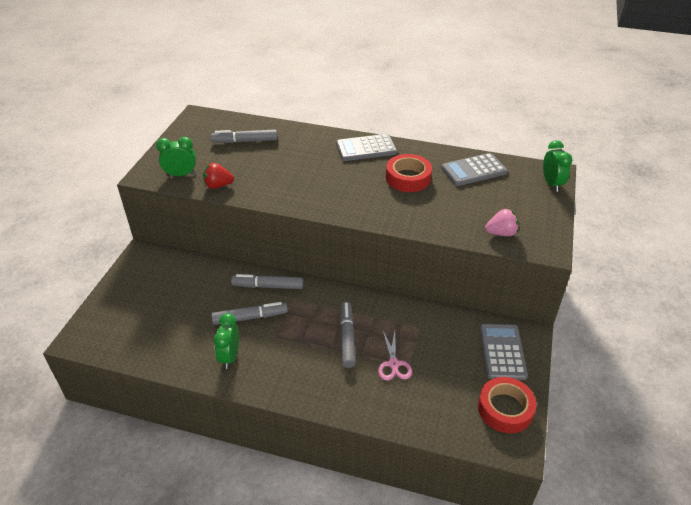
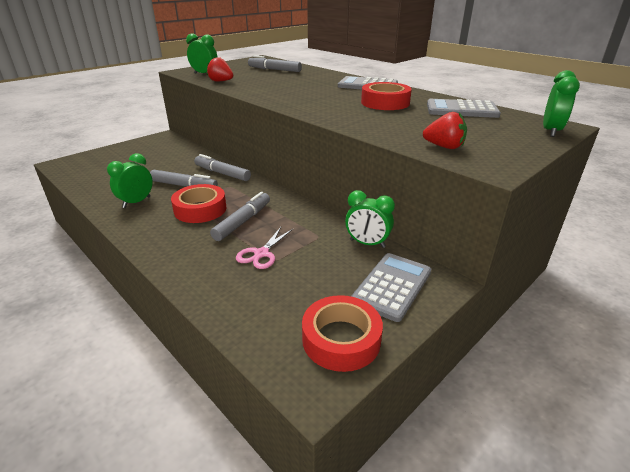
camera: 30 degrees right, 10 degrees down
pink strawberry [485,209,519,236] -> red strawberry [423,112,467,149]
none -> red tape [171,184,227,223]
none -> green clock [345,190,395,248]

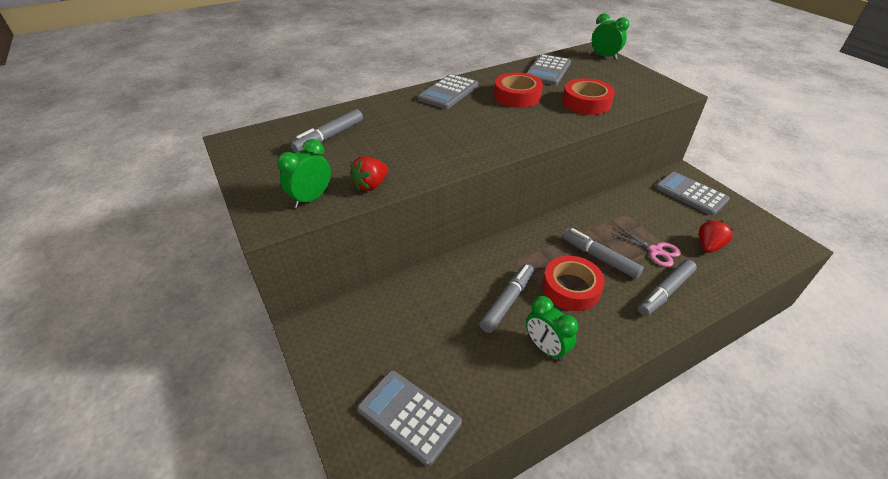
camera: 75 degrees left, 10 degrees up
grey marker [194,154,251,181] -> grey marker moved to [638,260,697,316]
red tape [302,295,383,372] -> red tape moved to [562,78,615,115]
green clock [345,190,395,248] -> none
red strawberry [423,112,467,149] -> red strawberry moved to [699,220,733,253]
none -> grey calculator [357,370,462,466]

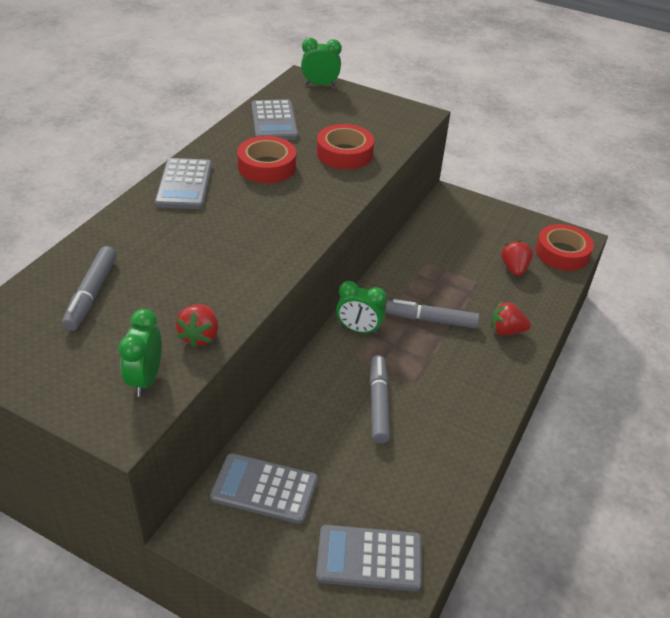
camera: 35 degrees left, 0 degrees up
green clock [526,296,578,361] -> green clock moved to [336,281,386,335]
red tape [542,256,605,311] -> red tape moved to [535,224,594,271]
pink scissors [611,226,681,267] -> none
grey marker [638,260,697,316] -> red strawberry [491,302,531,335]
grey calculator [655,172,730,216] -> grey calculator moved to [210,453,318,524]

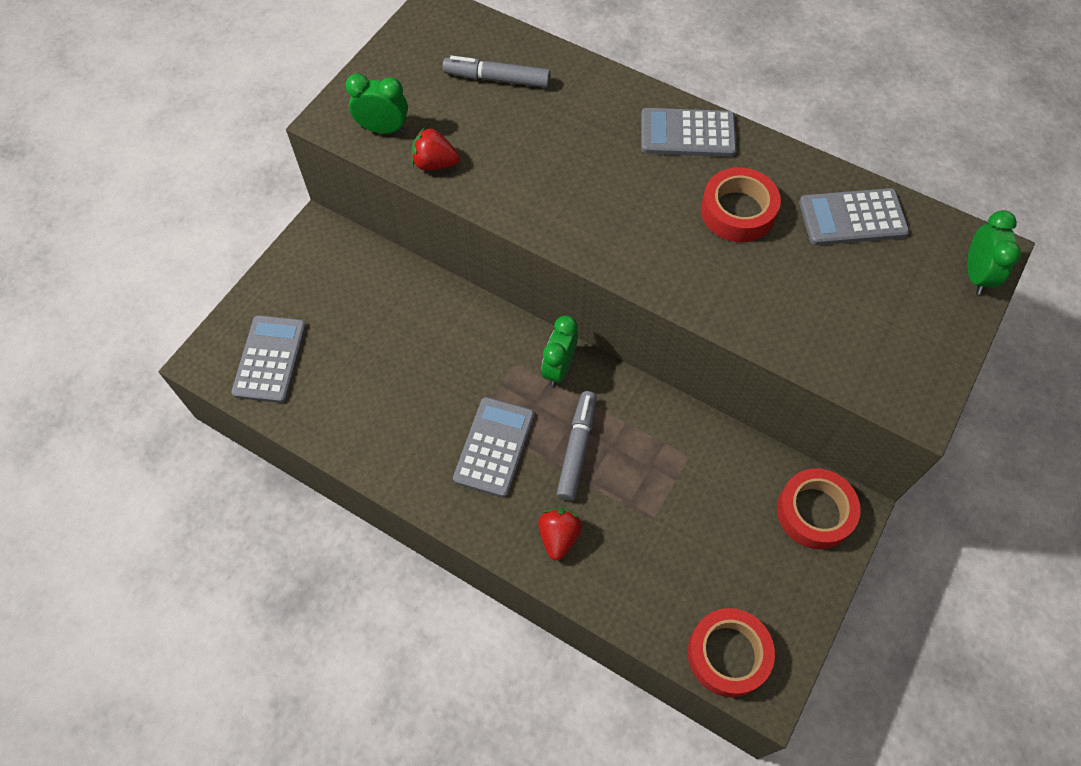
camera: 95 degrees right, 20 degrees up
grey calculator [210,453,318,524] -> grey calculator moved to [453,397,534,497]
red tape [317,124,374,170] -> red tape moved to [777,468,861,549]
grey marker [370,355,390,444] -> none
red strawberry [501,240,533,276] -> none

